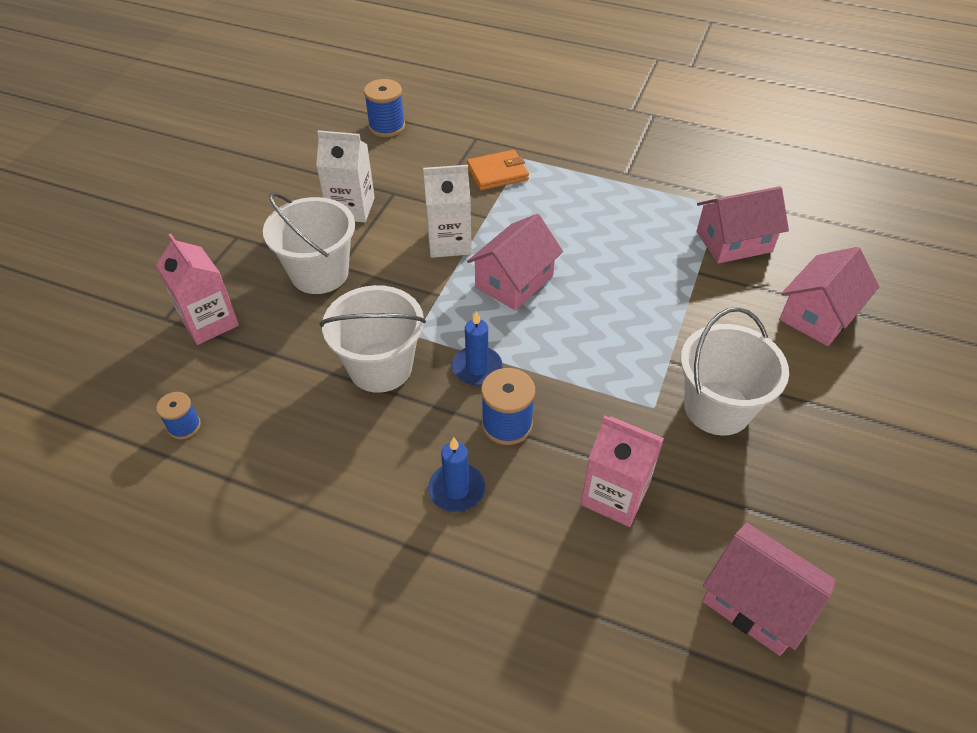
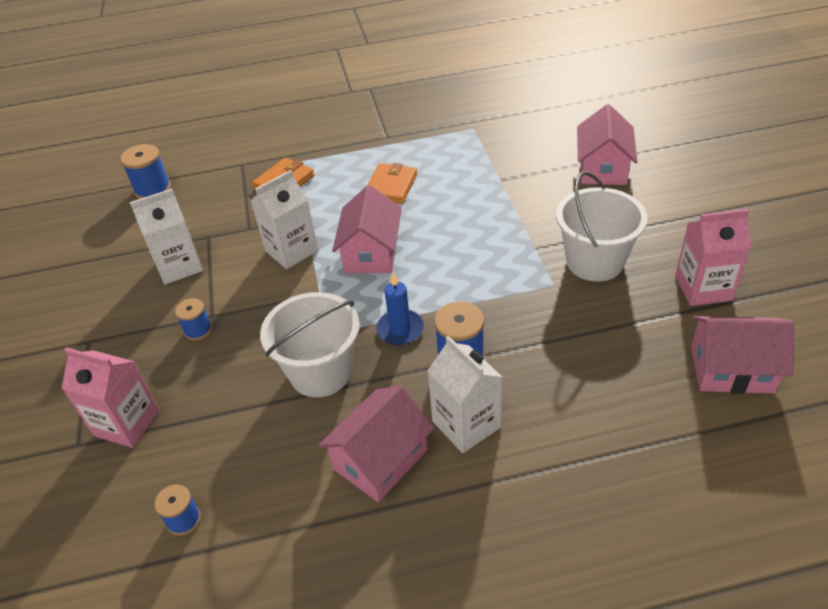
camera: 30 degrees left, 5 degrees down
white bucket [263,192,355,294] -> blue spool [175,298,212,340]
blue candle [428,437,485,512] -> white carton [428,336,502,453]
pink carton [581,416,664,527] -> pink carton moved to [675,209,751,306]
pink house [696,186,789,264] -> pink house moved to [318,385,434,502]
none -> orange wallet [368,163,417,204]

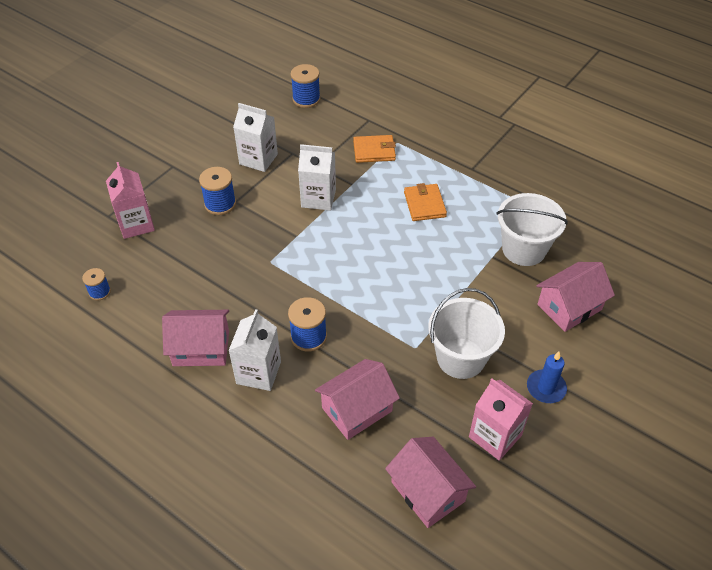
camera: 45 degrees right, 5 degrees up
blue spool [175,298,212,340] -> blue spool [199,167,236,215], size x1.60
white bucket [260,292,359,397] -> white bucket moved to [496,193,568,266]
pink house [332,185,402,273] -> pink house moved to [315,359,400,440]
orange wallet [368,163,417,204] -> orange wallet turned 75 degrees counterclockwise [404,183,447,221]
blue candle [376,273,424,345] -> blue candle moved to [527,351,567,403]

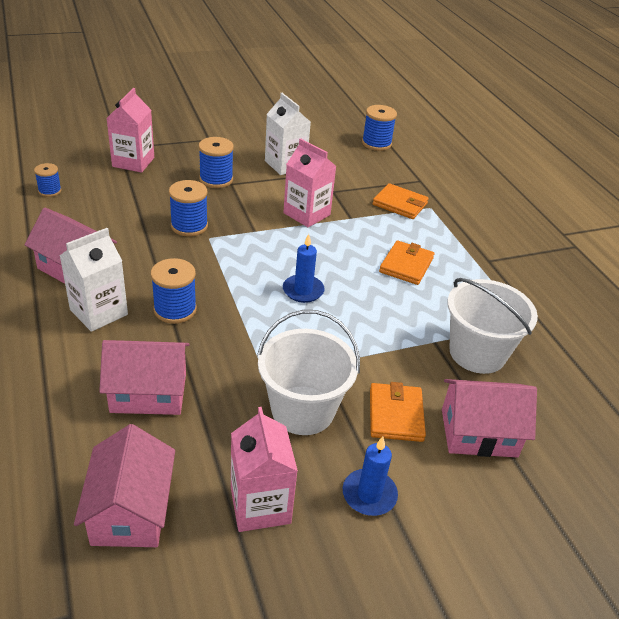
camera: 30 degrees right, 10 degrees down
white carton [298,144,336,211] -> pink carton [283,138,336,227]
none -> blue spool [169,180,208,236]
none -> blue candle [283,234,325,303]
none -> orange wallet [370,382,426,442]

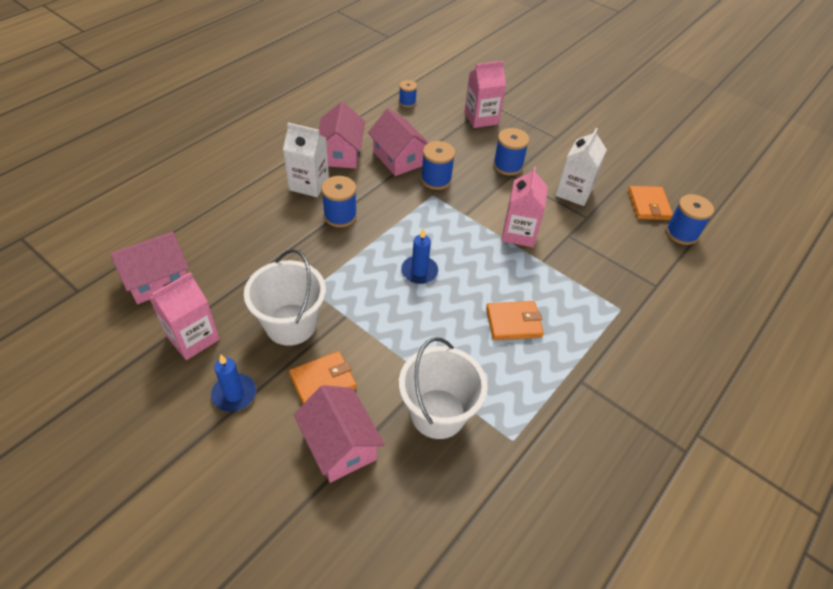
camera: 60 degrees right, 10 degrees up
pink house [99,340,190,415] -> pink house moved to [368,108,429,176]
orange wallet [373,183,429,219] -> orange wallet moved to [628,186,673,220]

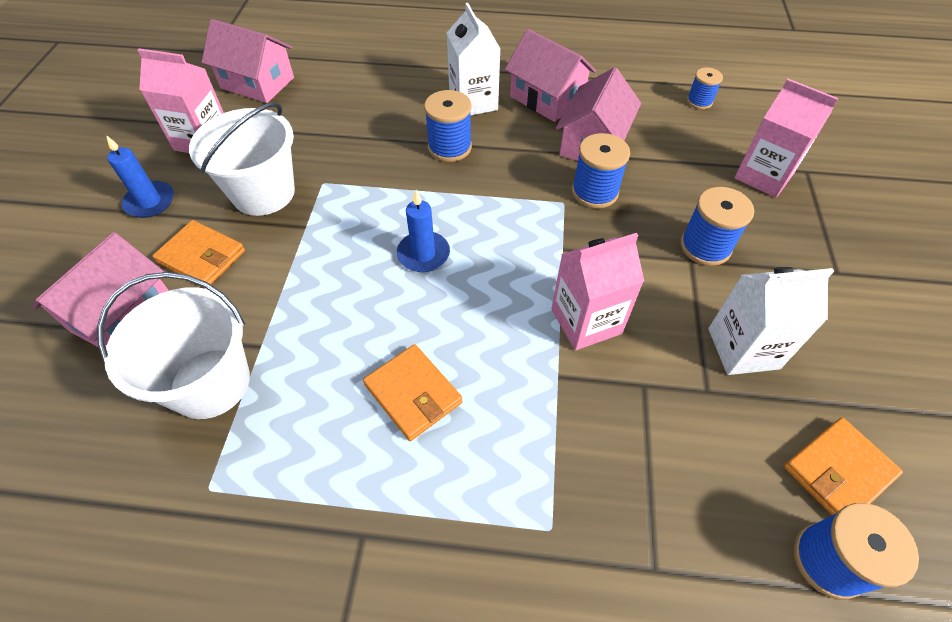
camera: 60 degrees right, 5 degrees up
pink house [318,102,365,169] -> pink house turned 75 degrees clockwise [505,29,596,122]

